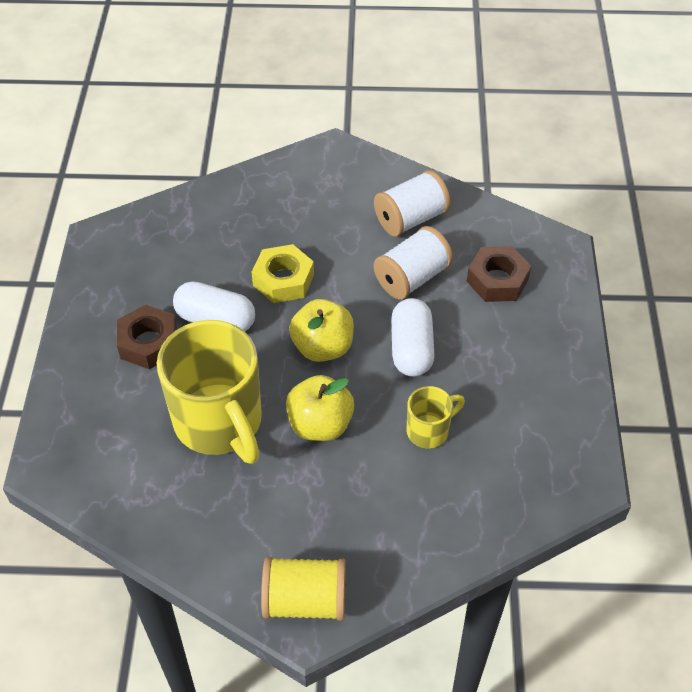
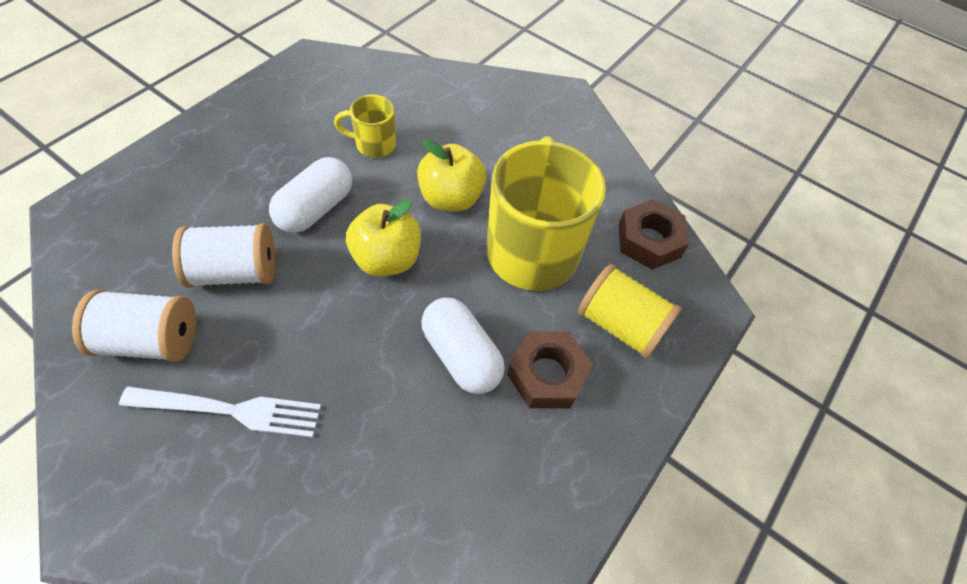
camera: 150 degrees left, 5 degrees up
yellow nut [252,244,314,303] -> none
yellow spool [261,557,346,621] -> yellow spool moved to [578,264,682,359]
brown nut [467,246,531,302] -> brown nut moved to [619,199,689,270]
none -> white fork [119,386,321,438]

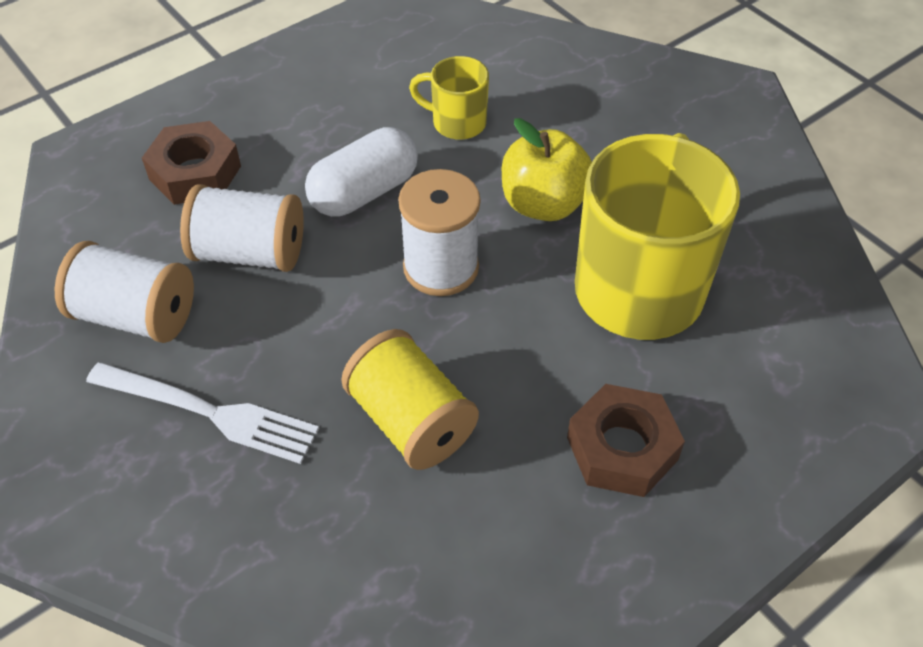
camera: 20 degrees right, 5 degrees down
yellow apple [346,199,421,277] -> white spool [398,169,481,296]
white capsule [421,298,505,394] -> none
yellow spool [578,264,682,359] -> yellow spool moved to [341,329,479,470]
brown nut [619,199,689,270] -> brown nut moved to [142,121,241,205]

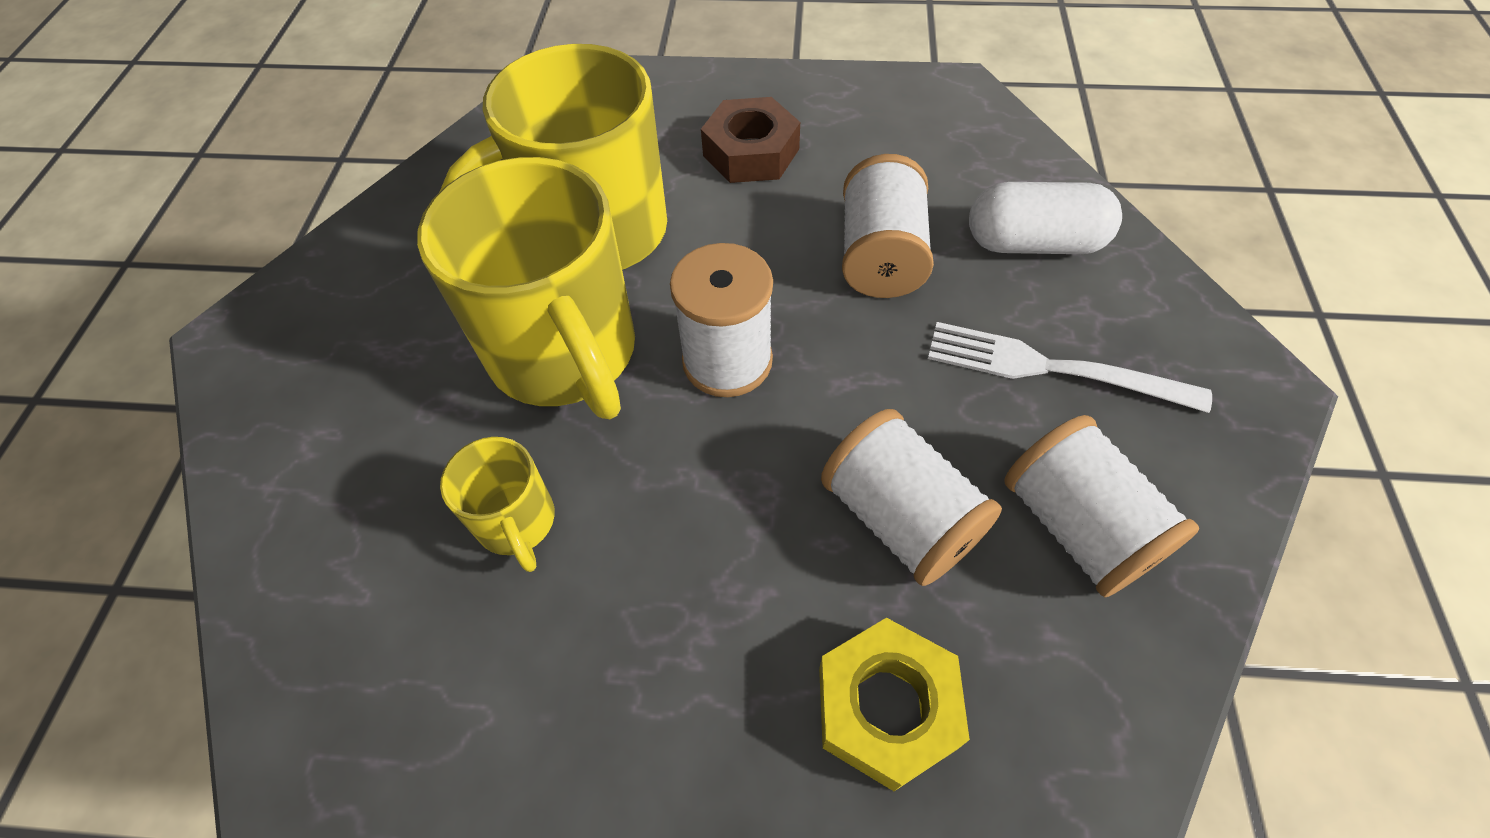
camera: 135 degrees left, 5 degrees up
white fork [86,362,319,464] -> white fork turned 45 degrees counterclockwise [928,322,1212,413]
brown nut [142,121,241,205] -> yellow nut [819,618,970,791]
white capsule [305,127,418,217] -> white capsule moved to [969,182,1122,254]
yellow spool [341,329,479,470] -> white spool [842,154,934,298]
yellow apple [502,118,592,221] -> yellow mug [417,157,635,419]

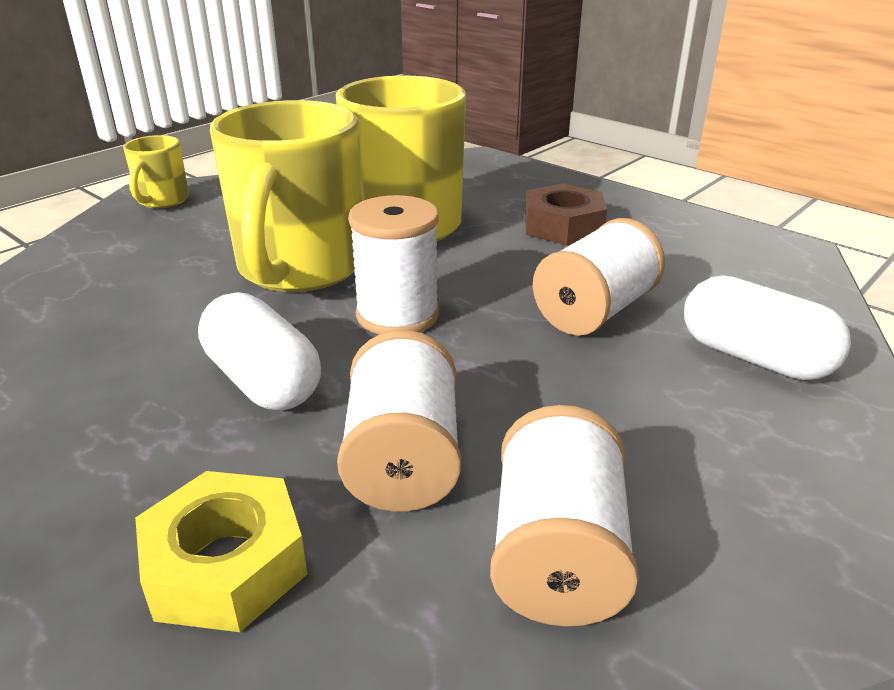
camera: 35 degrees right, 25 degrees down
yellow mug [440,437,555,572] -> yellow mug moved to [123,135,189,208]
white fork [928,322,1212,413] -> none
none -> white capsule [198,292,321,410]

